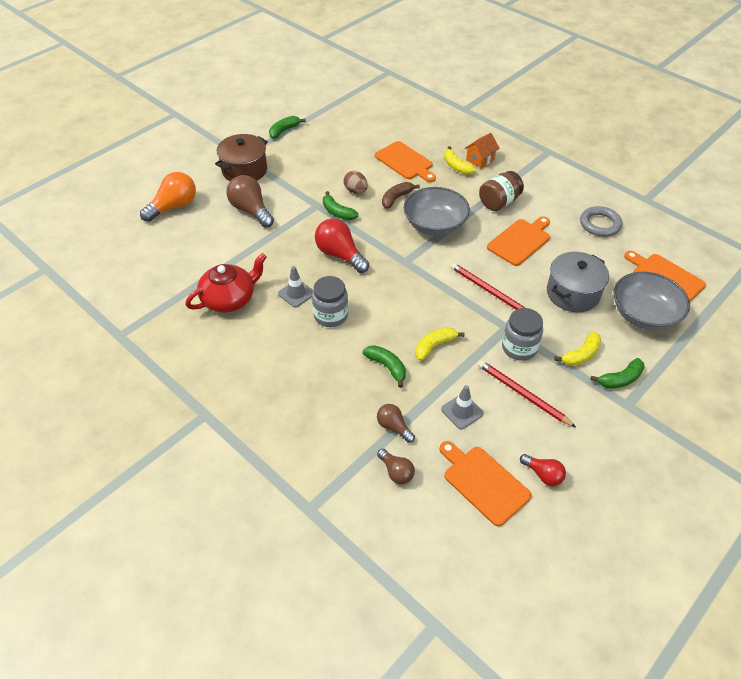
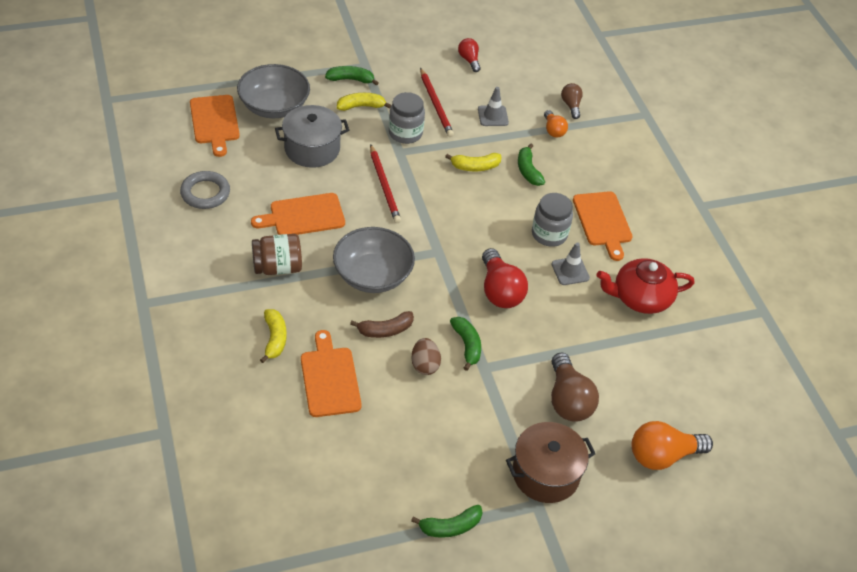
camera: 155 degrees left, 0 degrees up
brown light bulb [377,404,415,443] -> orange light bulb [544,110,568,138]
orange cutting board [439,441,531,526] -> orange cutting board moved to [573,191,633,261]
orange house [465,133,500,168] -> none

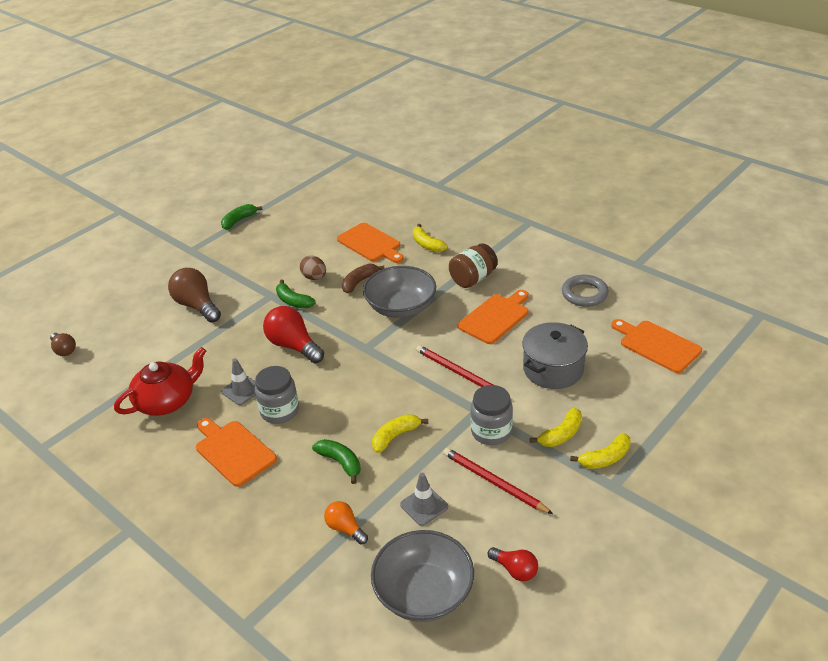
camera: 155 degrees right, 10 degrees down
grey bowl [237,64,310,118] -> grey bowl moved to [371,530,474,622]
green banana [325,66,378,86] -> yellow banana [570,433,631,469]
brown pot [506,422,596,503] -> none
brown light bulb [561,83,583,119] -> brown light bulb moved to [50,333,76,356]
orange light bulb [631,421,713,470] -> none

